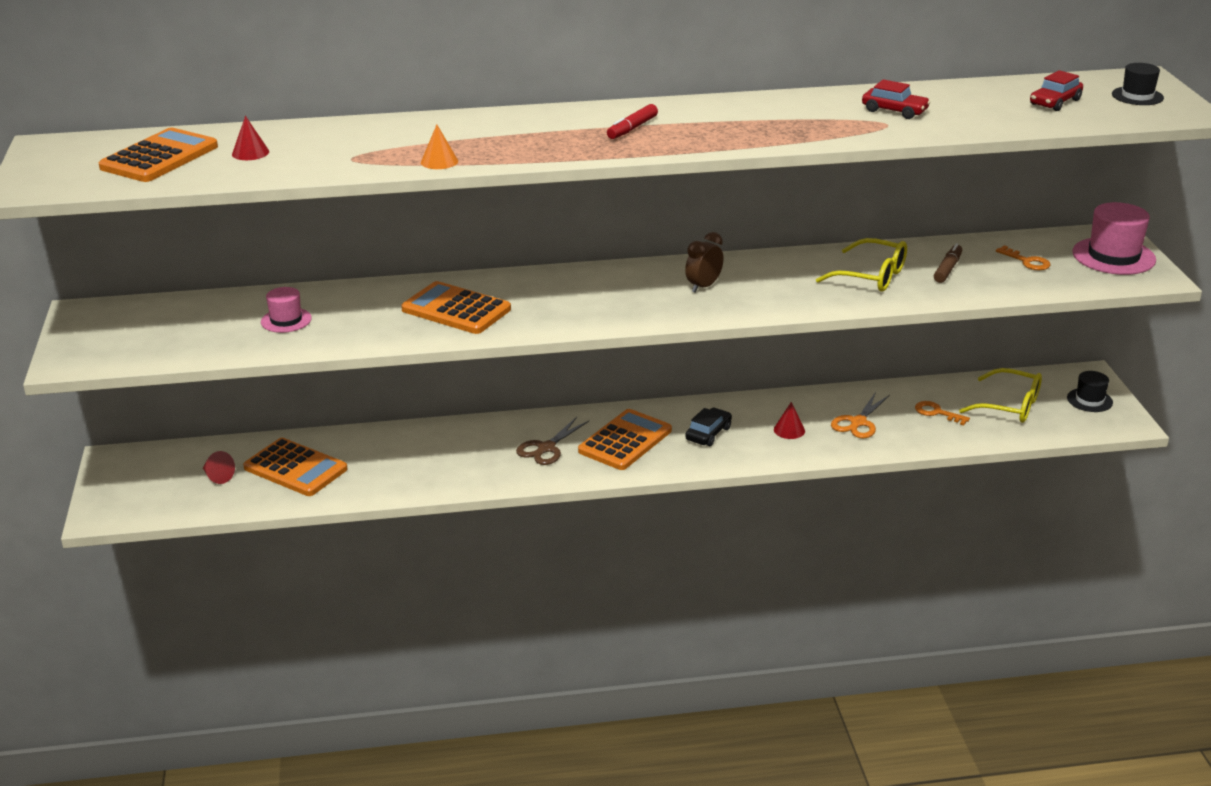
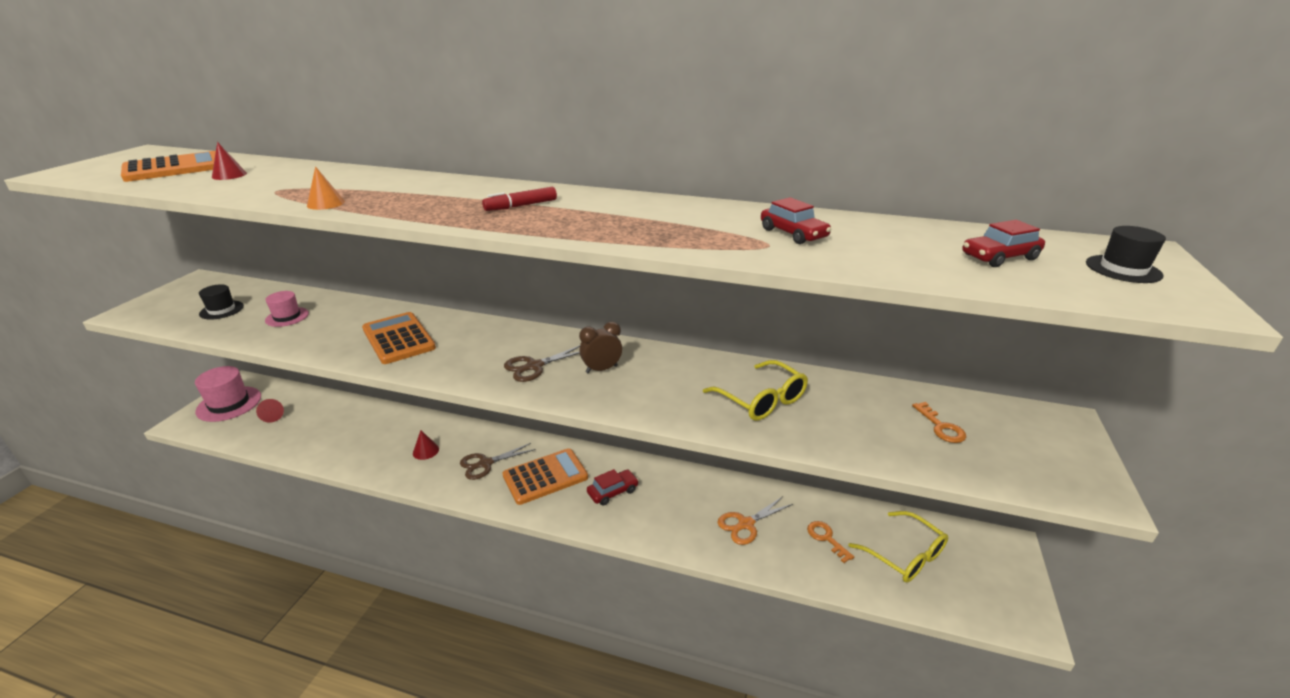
camera: 25 degrees right, 0 degrees up
orange calculator [243,438,348,496] -> none
black car [685,408,732,446] -> red car [587,469,639,506]
red cone [774,402,805,439] -> red cone moved to [413,430,439,460]
brown marker [934,243,962,283] -> none
black hat [1067,371,1113,412] -> black hat moved to [199,284,244,320]
pink hat [1072,202,1156,275] -> pink hat moved to [195,366,261,422]
none -> brown scissors [504,345,580,382]

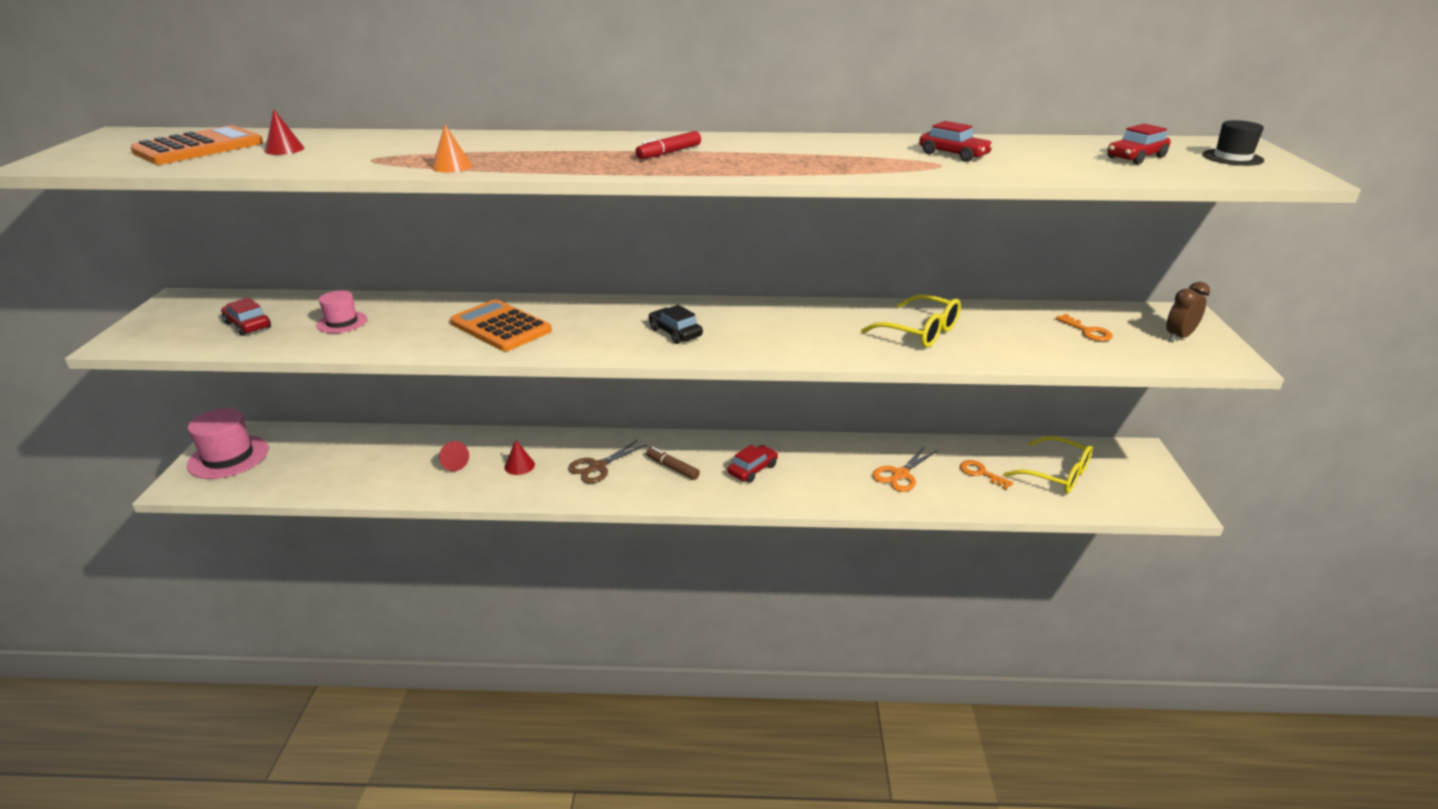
camera: 15 degrees left, 0 degrees up
black hat [199,284,244,320] -> red car [221,297,271,336]
red cone [256,399,284,423] -> red cone moved to [439,441,469,471]
orange calculator [503,448,588,505] -> brown marker [646,447,700,480]
brown scissors [504,345,580,382] -> black car [649,305,703,344]
brown clock [579,322,622,373] -> brown clock moved to [1166,282,1210,342]

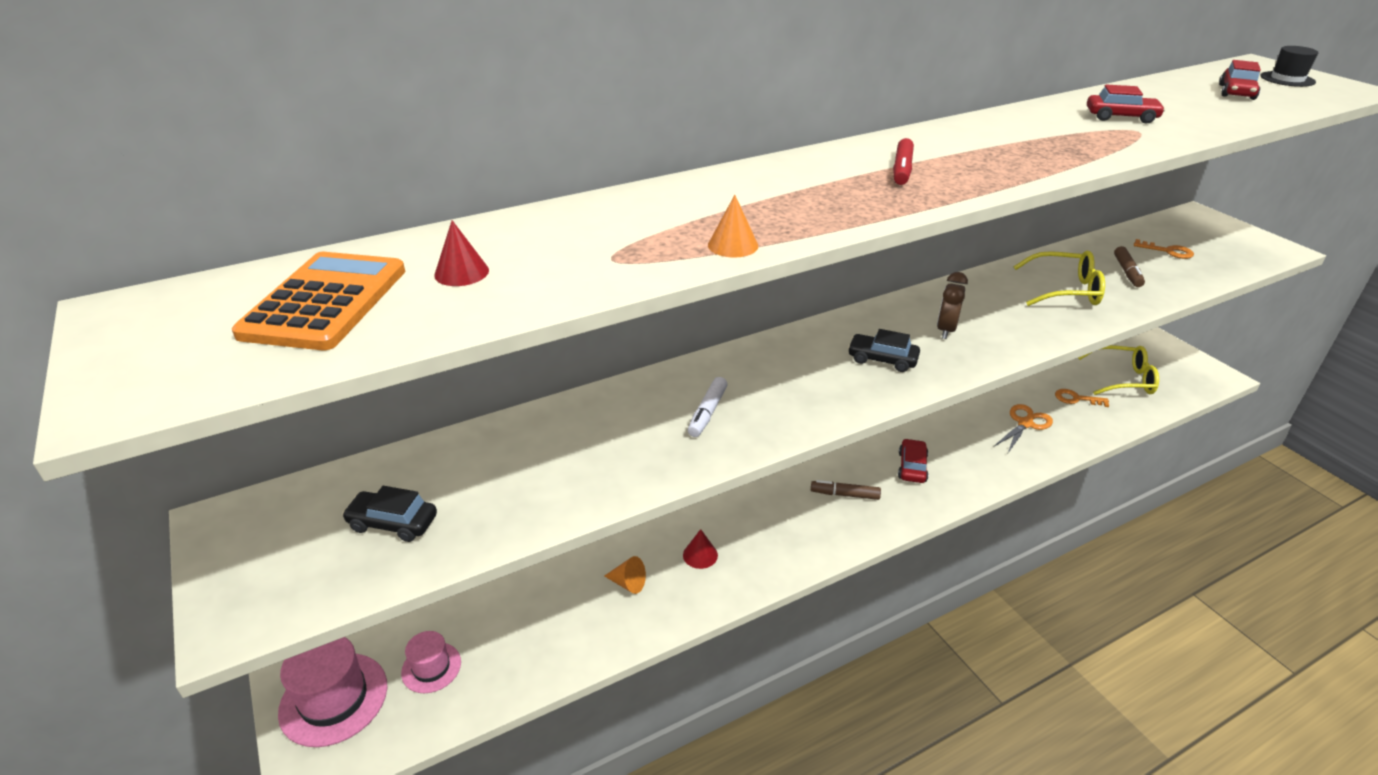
camera: 30 degrees left, 5 degrees up
red car [221,297,271,336] -> black car [342,486,437,542]
pink hat [316,291,367,333] -> pink hat moved to [401,631,461,693]
red cone [439,441,469,471] -> orange cone [604,556,646,594]
orange calculator [450,299,552,351] -> white marker [688,377,728,437]
brown scissors [568,440,647,483] -> none
orange scissors [872,446,938,492] -> orange scissors turned 150 degrees counterclockwise [994,404,1053,453]
brown clock [1166,282,1210,342] -> brown clock moved to [937,272,968,339]
none -> brown marker [1114,246,1145,287]

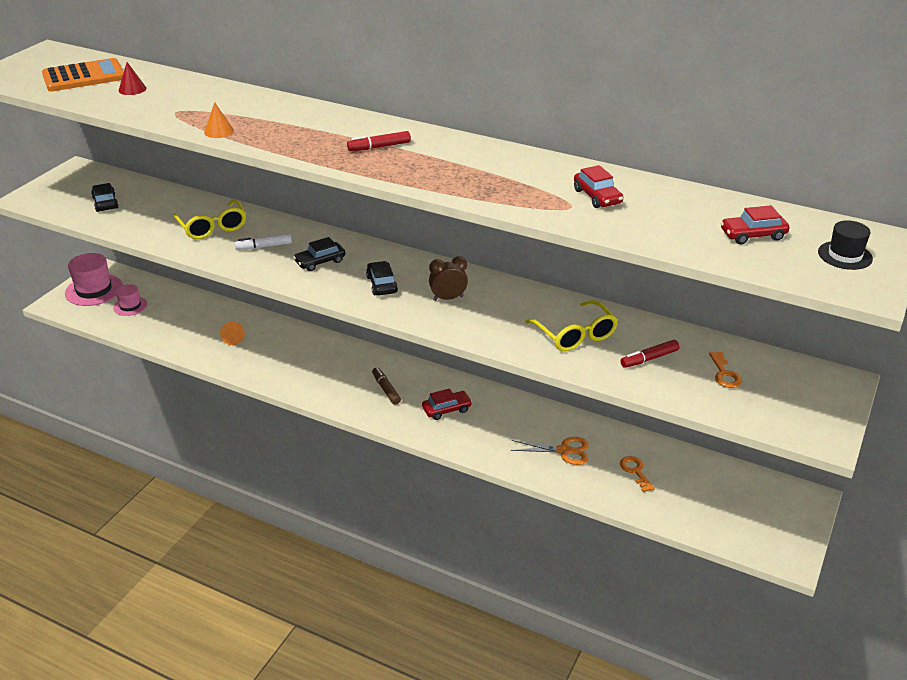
camera: 55 degrees right, 0 degrees up
red cone [683,529,718,569] -> none
yellow glasses [1078,345,1159,395] -> yellow glasses moved to [173,199,246,239]
brown marker [1114,246,1145,287] -> red marker [621,340,679,368]
none -> black car [293,237,345,271]

